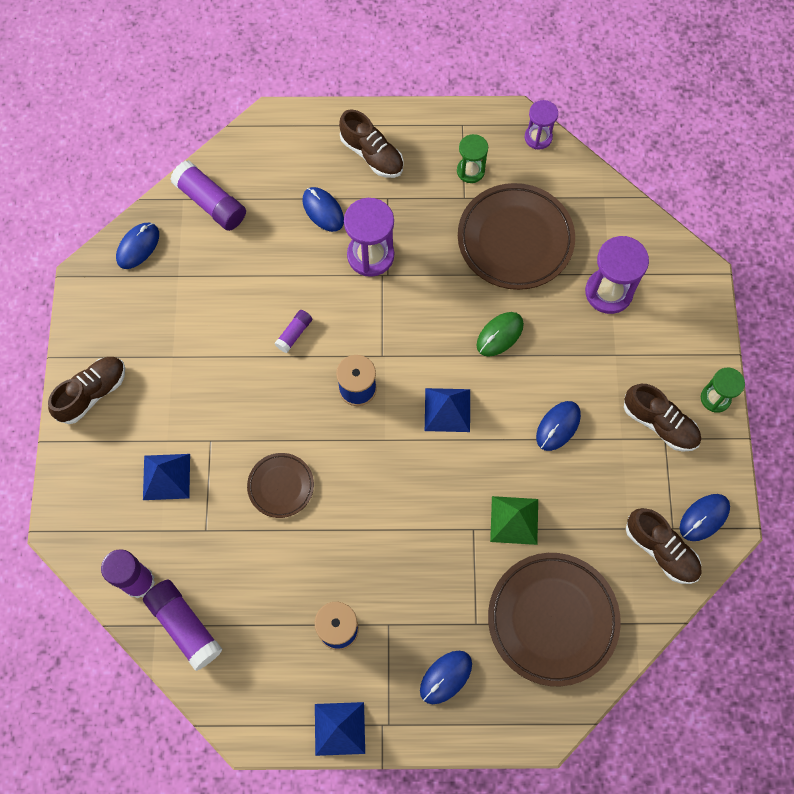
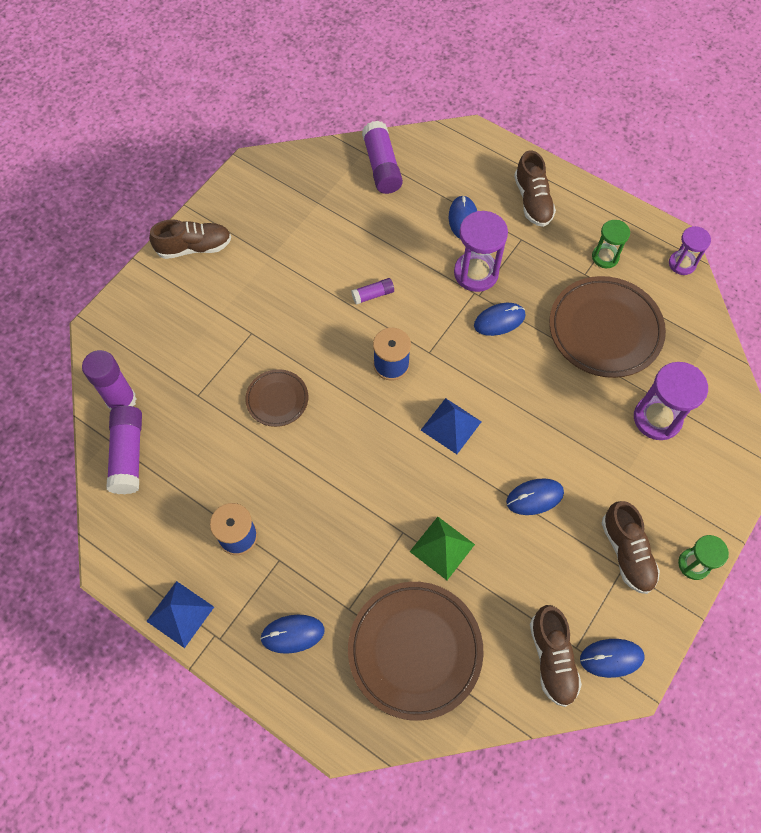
camera: 35 degrees right, 5 degrees down
blue mouse [116,223,159,269] -> blue mouse moved to [474,303,526,336]
blue pyramid [143,454,190,500] -> none
green mouse [477,312,524,357] -> none

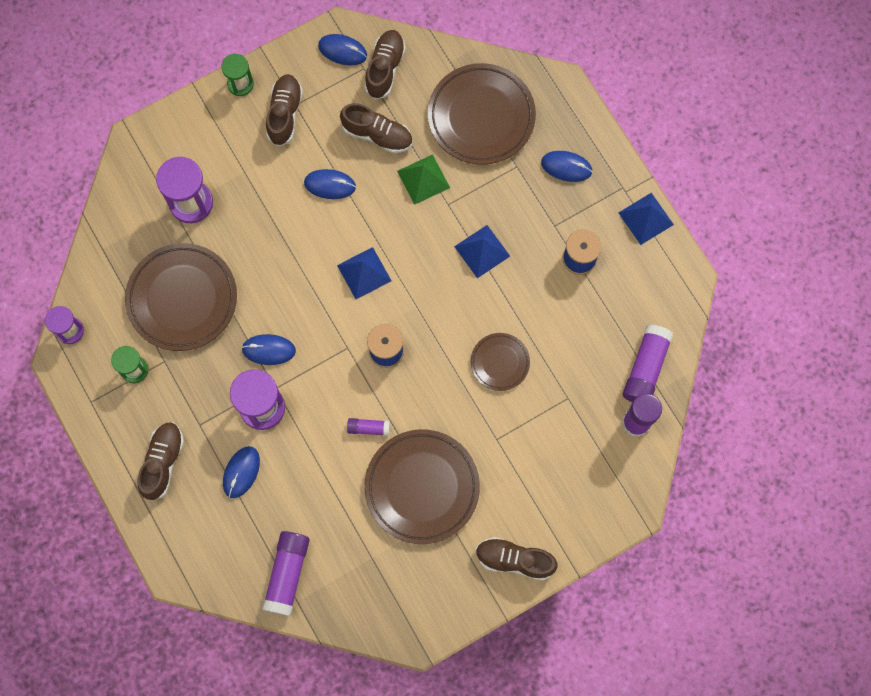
camera: 155 degrees left, 10 degrees up
none -> brown shoe [340,103,413,153]
none -> brown plate [364,429,480,544]
none -> blue pyramid [454,225,510,278]

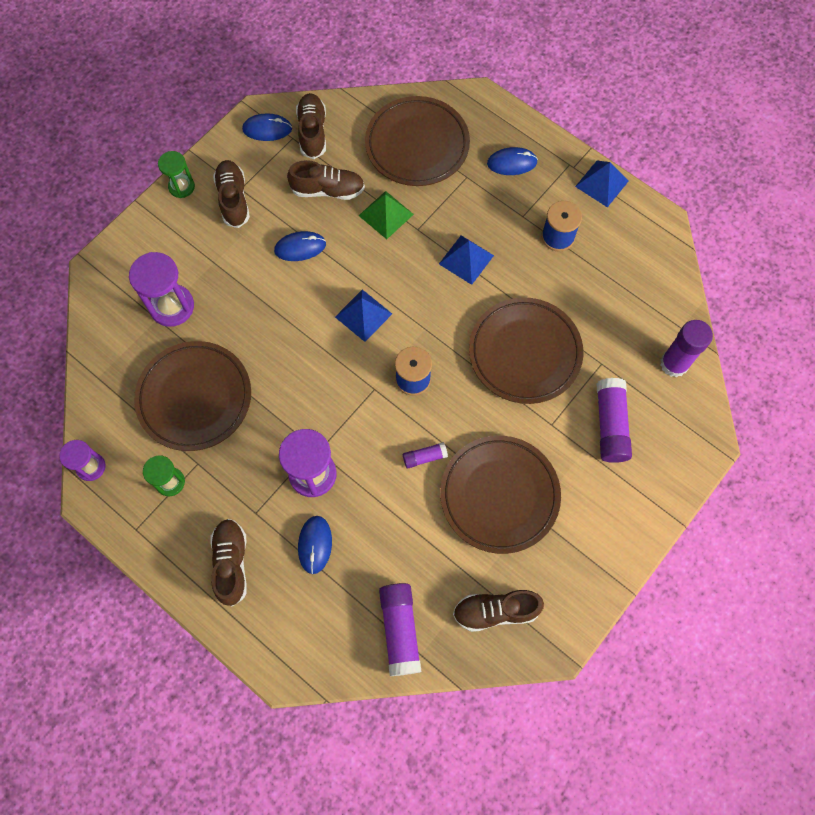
camera: 20 degrees left, 5 degrees down
blue mouse [241,334,296,365] -> none
brown plate [471,333,530,391] -> brown plate [469,297,583,404], size x1.89
brown shoe [476,537,558,581] -> brown shoe moved to [453,590,544,632]
purple glue stick [623,324,674,402] -> purple glue stick moved to [596,378,632,463]

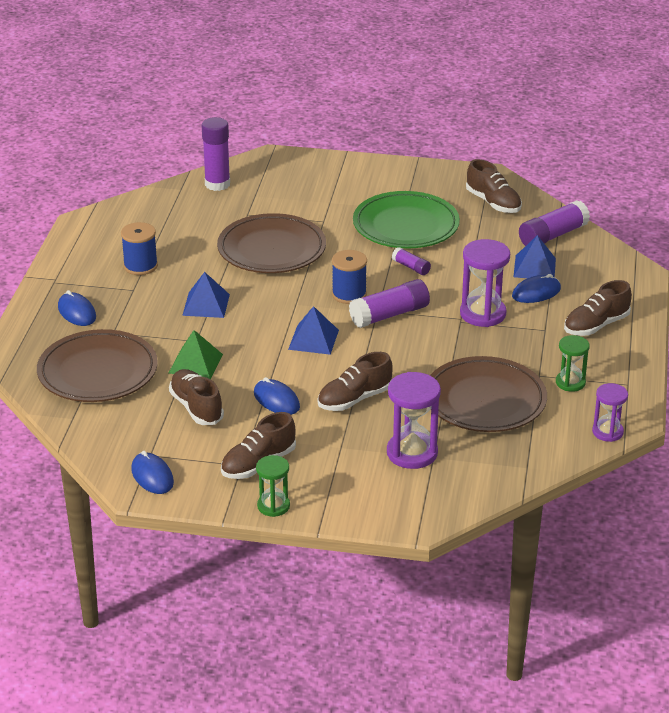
camera: 120 degrees left, 35 degrees down
brown shoe [296,93,326,159] -> brown shoe moved to [318,352,393,411]
brown plate [440,436,561,554] -> green plate [353,191,460,249]
blue pyramid [575,160,629,207] -> blue pyramid moved to [513,235,556,278]
purple glue stick [596,378,632,463] -> purple glue stick moved to [349,279,430,328]

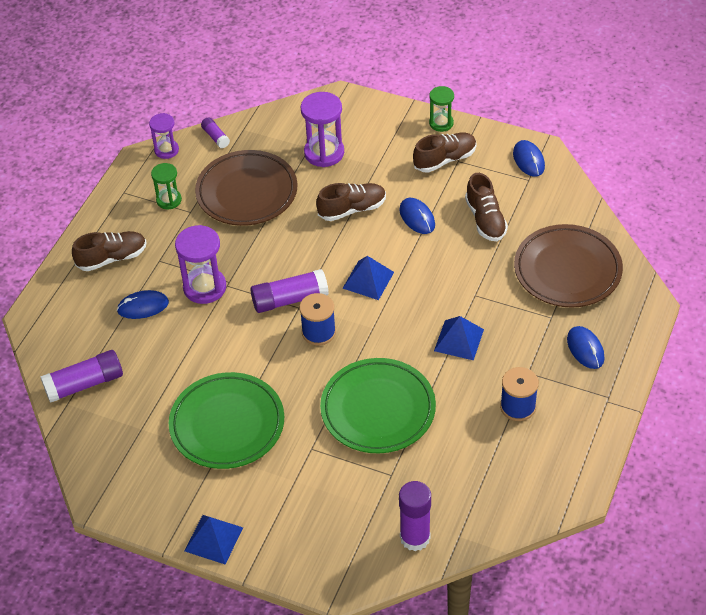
camera: 165 degrees left, 15 degrees up
green pyramid [169,330,223,379] -> none
brown plate [217,213,326,273] -> green plate [320,358,436,453]
purple glue stick [392,247,431,275] -> purple glue stick moved to [201,117,230,148]
brown shoe [466,159,522,213] -> none
blue pyramid [513,235,556,278] -> blue pyramid moved to [185,515,243,564]

